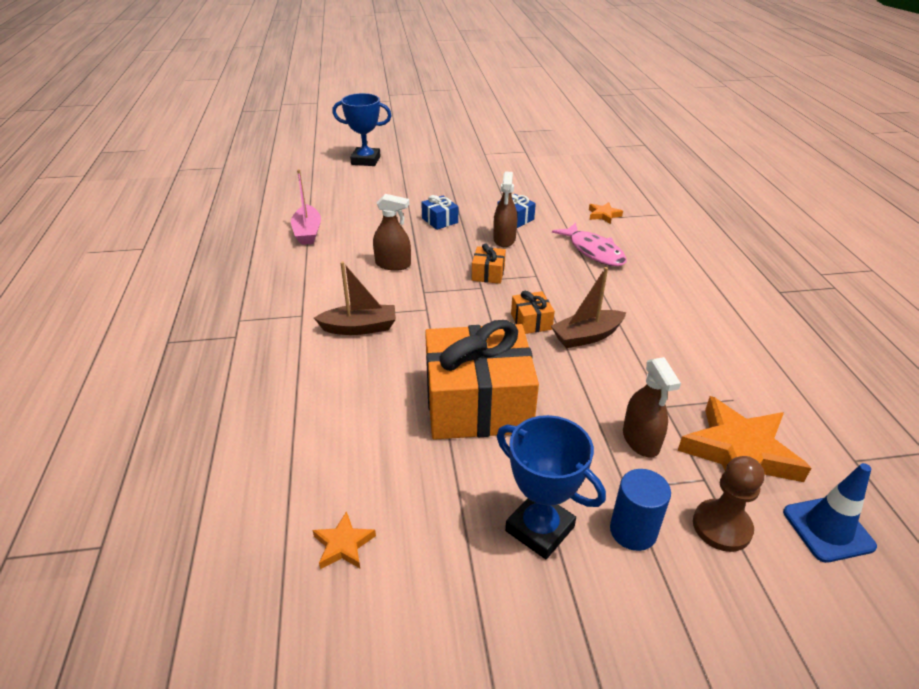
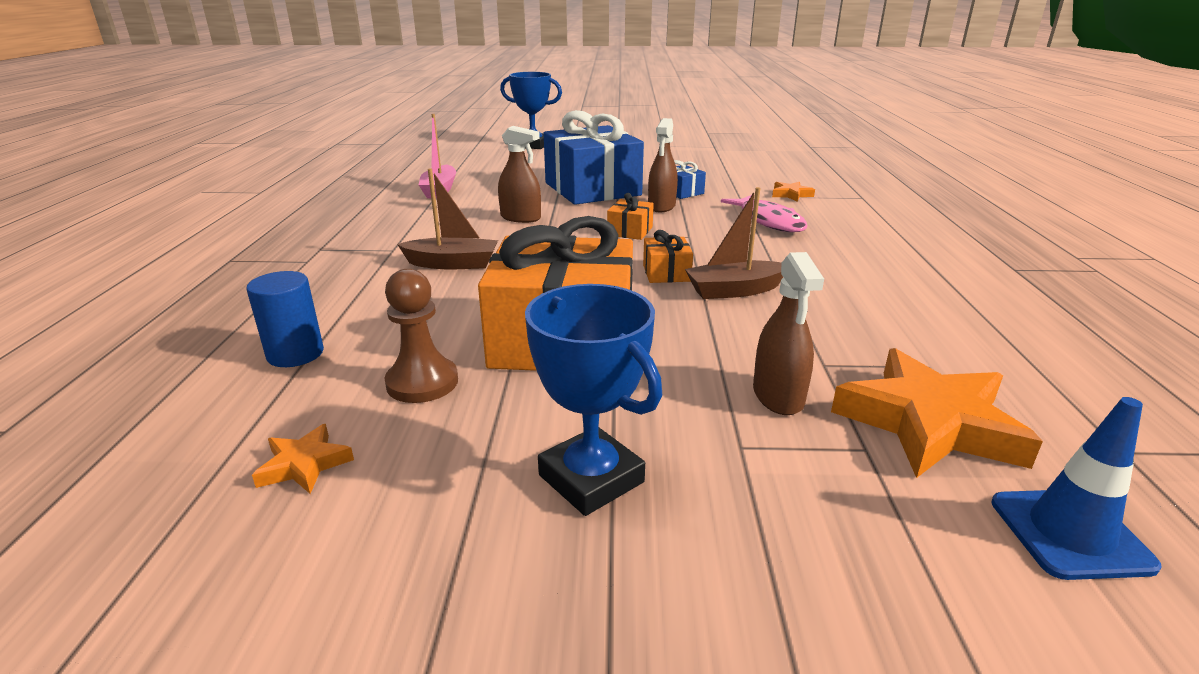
camera: 10 degrees right, 10 degrees down
blue gift [421,195,458,230] -> blue gift [544,110,644,205], size x2.40
blue cylinder [610,469,671,551] -> blue cylinder moved to [246,271,324,367]
brown pawn [693,456,764,552] -> brown pawn moved to [384,269,458,403]

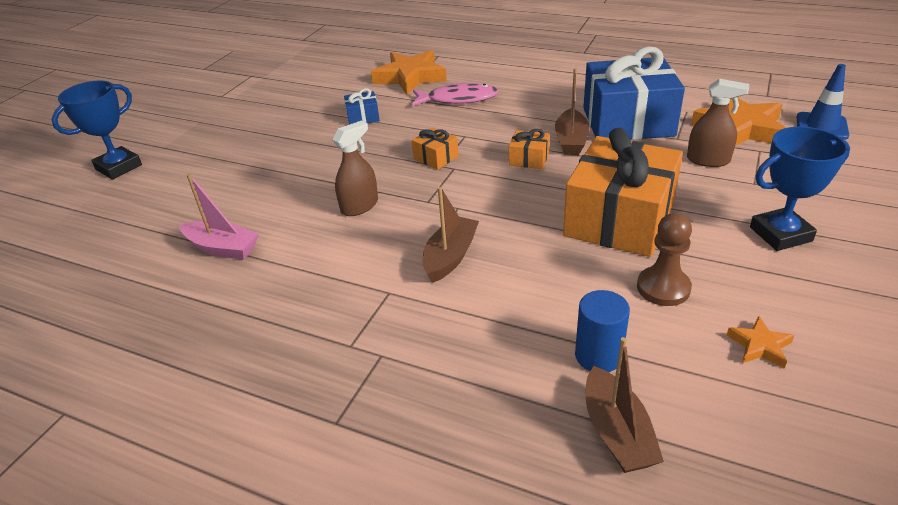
camera: 65 degrees left, 10 degrees up
blue gift [544,110,644,205] -> blue gift moved to [583,47,685,140]
brown spray bottle [648,118,678,212] -> none
orange star [772,182,815,202] -> orange star [371,50,447,95], size x2.16
none -> brown boat [586,337,664,473]

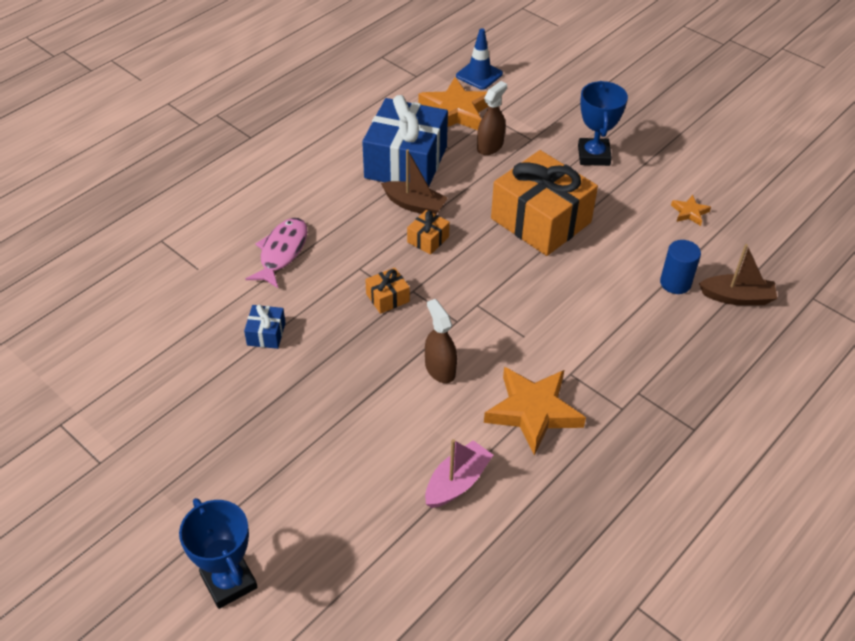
camera: 75 degrees left, 10 degrees up
orange star [371,50,447,95] -> orange star moved to [484,367,586,455]
brown boat [423,187,479,283] -> none
brown pawn [637,213,692,306] -> none

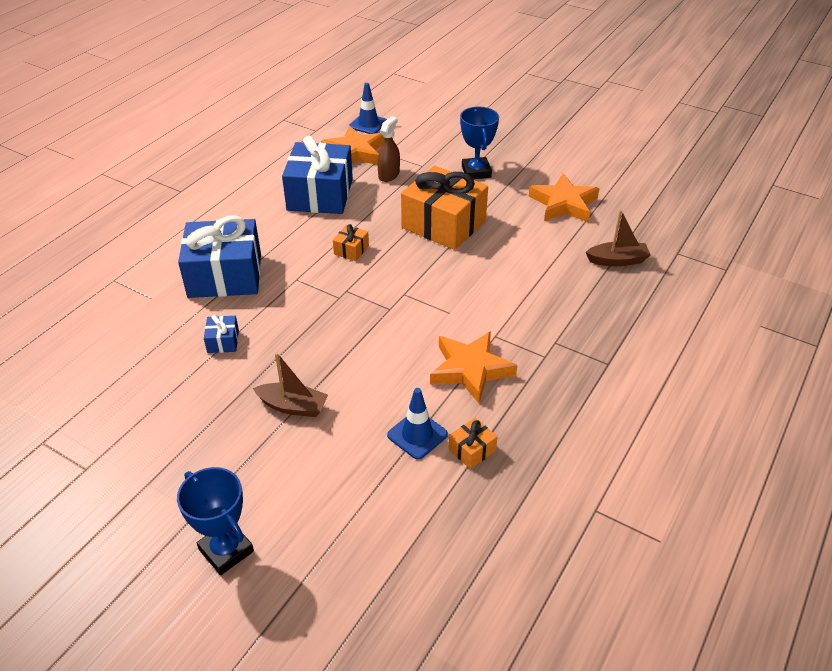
camera: 10 degrees left, 5 degrees down
pink fish [246,218,307,288] -> blue gift [178,215,261,298]
orange gift [365,268,410,314] -> orange gift moved to [449,418,497,469]
brown boat [381,149,448,215] -> brown boat moved to [253,352,328,417]
brown spray bottle [425,299,457,383] -> none
pink boat [425,439,493,508] -> blue traffic cone [387,388,448,460]
blue cylinder [660,240,701,294] -> none
orange star [671,195,711,226] -> orange star [529,174,600,222], size x2.16

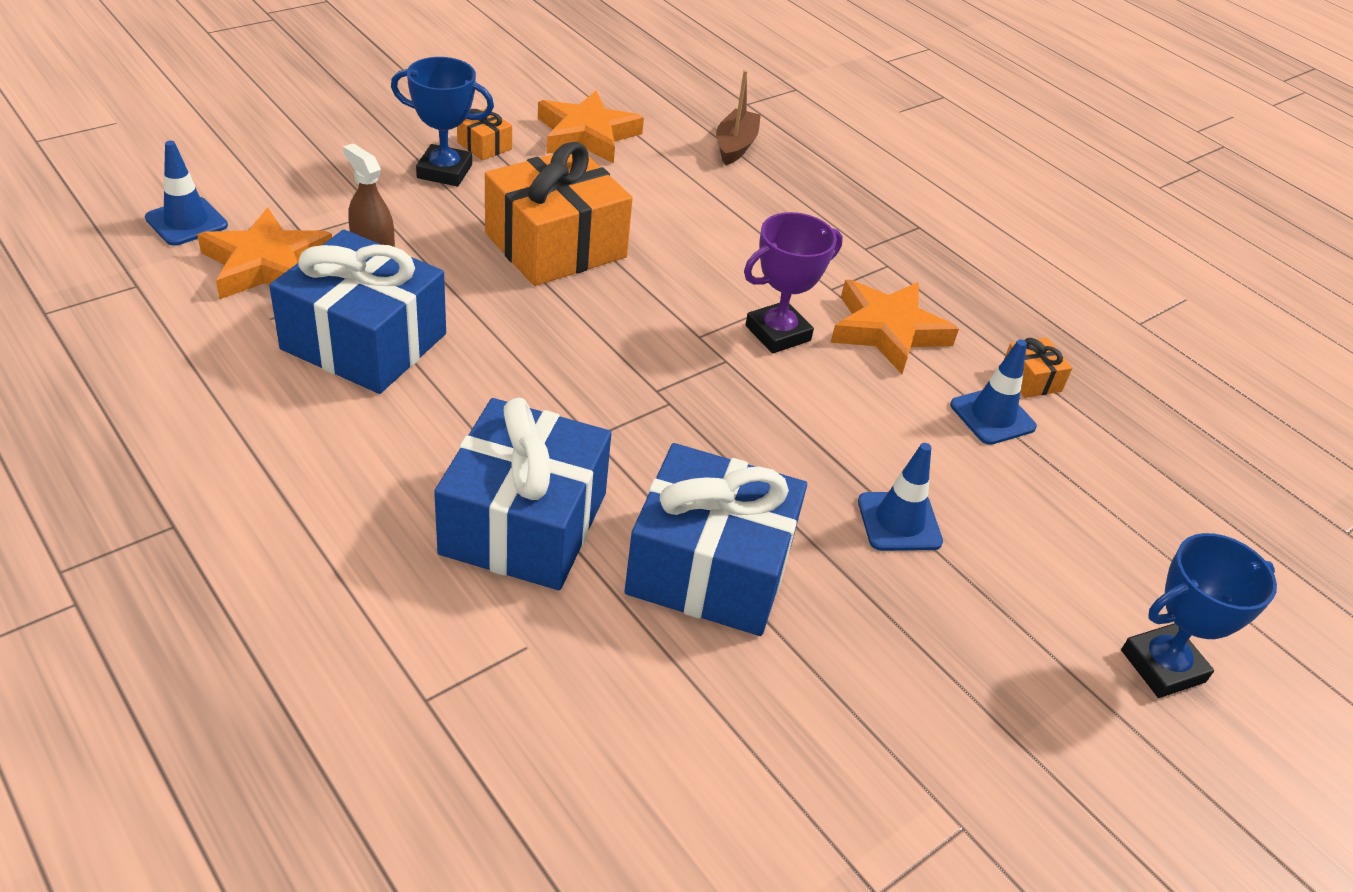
camera: 75 degrees left, 0 degrees up
blue gift [204,315,239,353] -> blue gift [625,443,807,636], size x2.40
brown boat [253,352,328,417] -> blue traffic cone [858,443,943,551]
orange gift [333,224,369,261] -> orange gift moved to [457,108,512,160]
none -> purple trophy [744,212,843,353]

